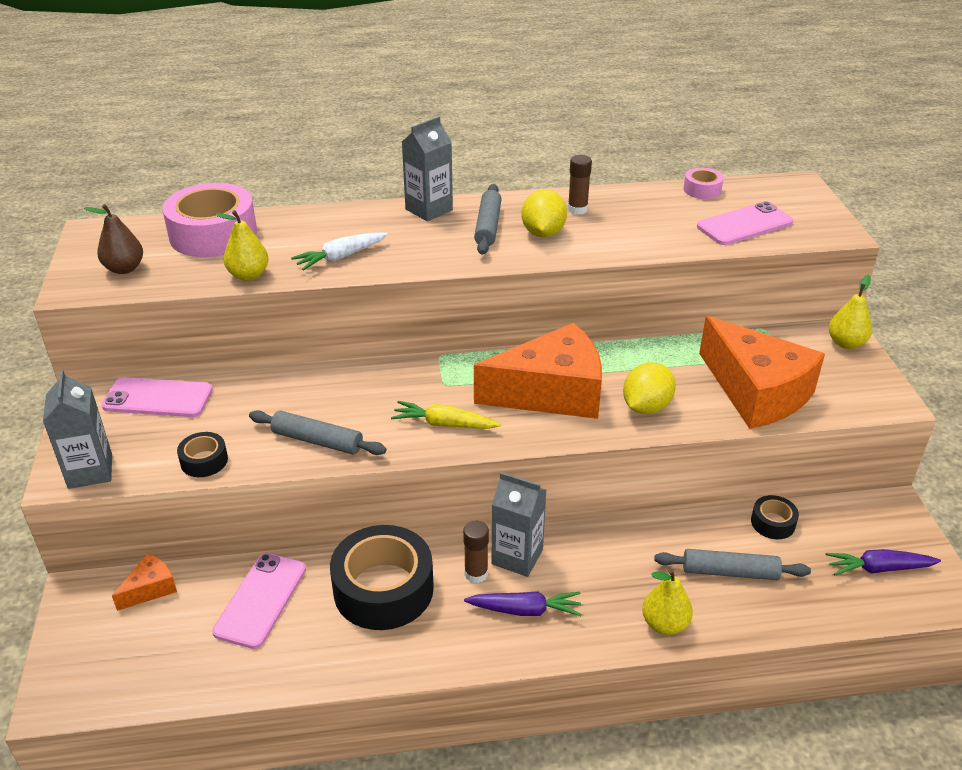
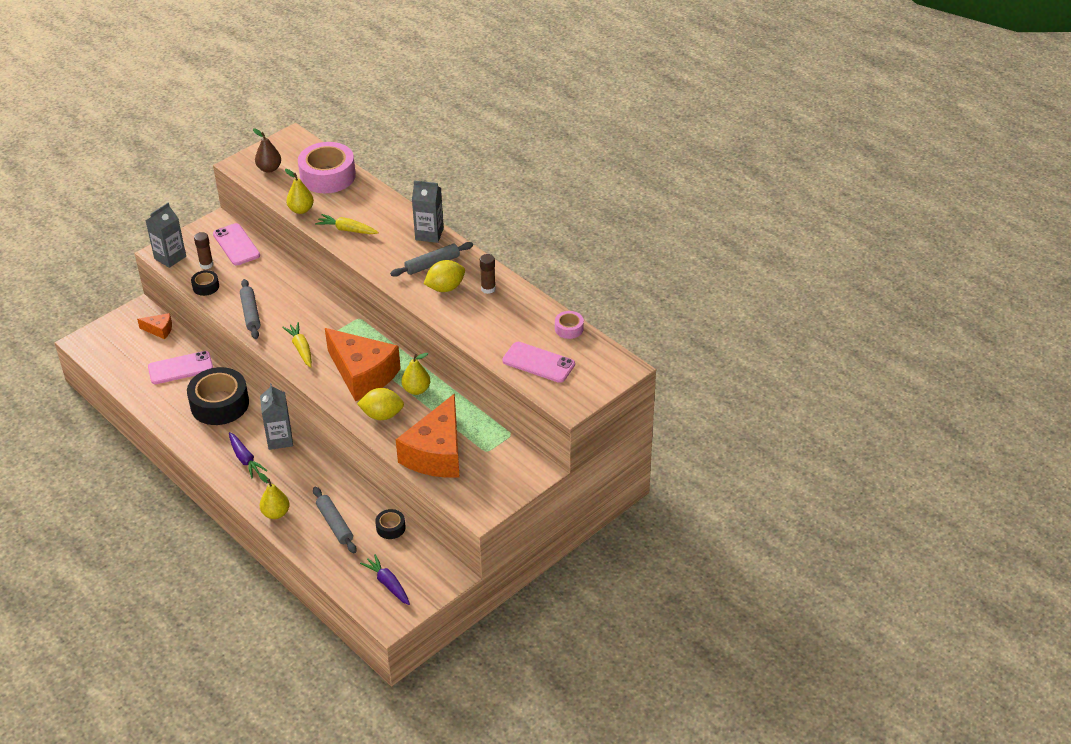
camera: 55 degrees right, 5 degrees up
white carrot [291,232,388,271] -> yellow carrot [315,214,379,234]
brown glue stick [463,521,489,583] -> brown glue stick moved to [194,232,213,269]
yellow pear [829,275,872,349] -> yellow pear moved to [401,353,430,395]

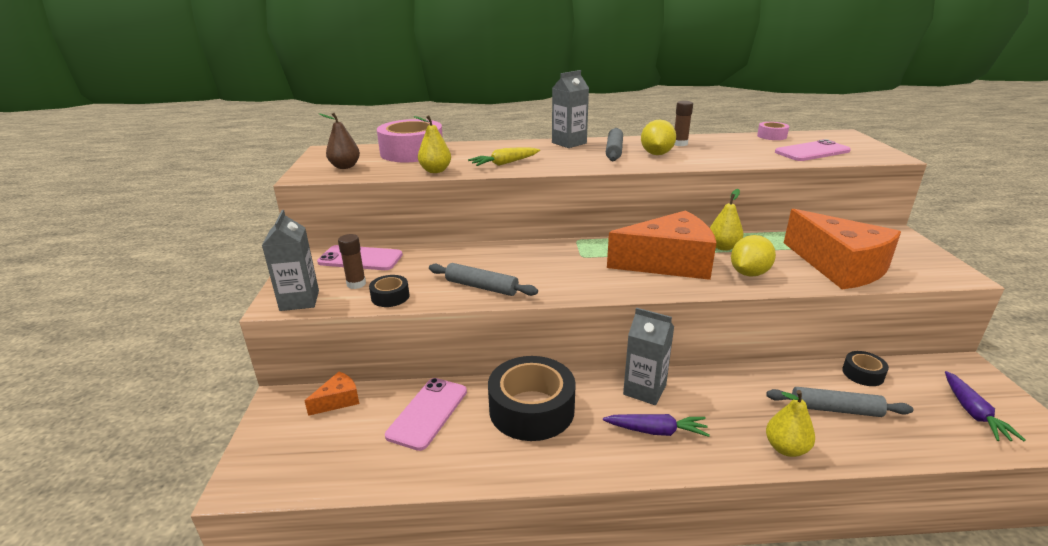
camera: 50 degrees left, 15 degrees down
yellow carrot [282,322,312,368] -> none
purple carrot [360,554,410,605] -> purple carrot turned 90 degrees counterclockwise [945,371,1025,441]

